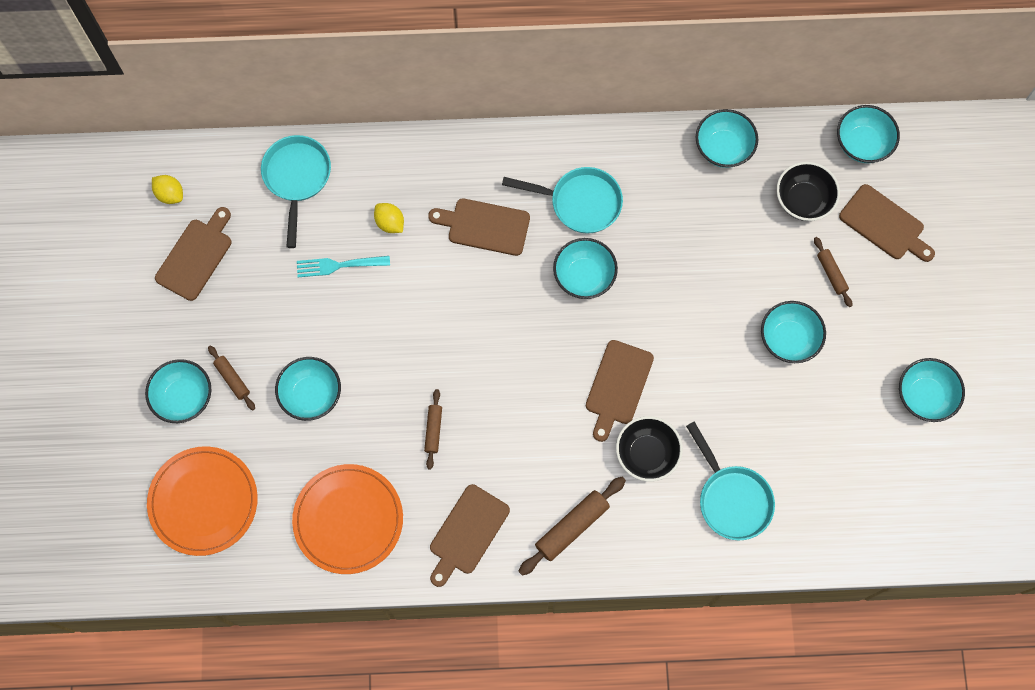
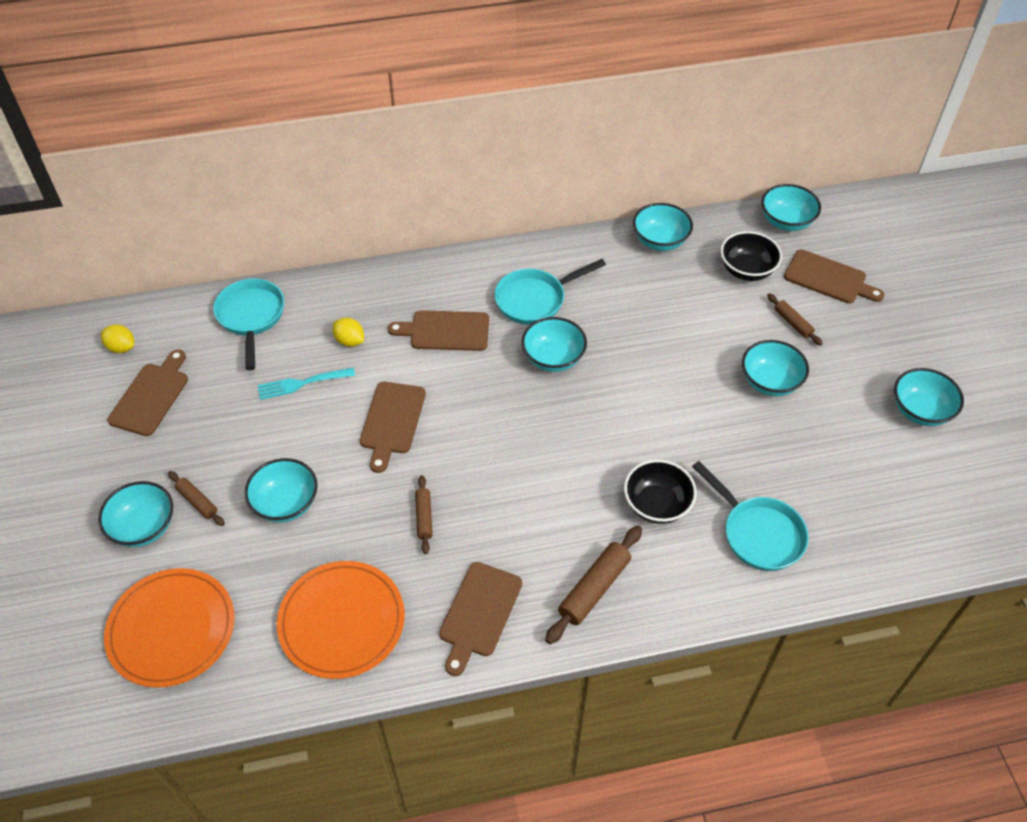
camera: 10 degrees left, 20 degrees down
turquoise pan [502,167,623,233] -> turquoise pan turned 150 degrees clockwise [495,259,606,325]
brown cutting board [586,340,654,442] -> brown cutting board moved to [360,382,426,473]

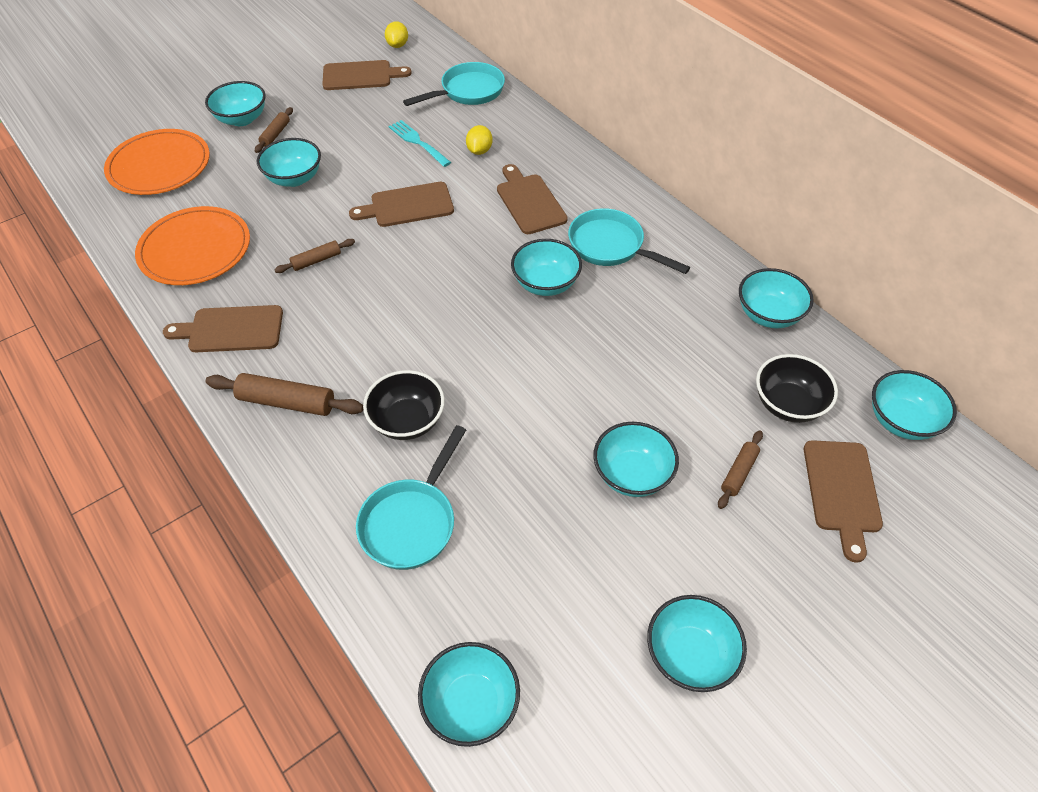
camera: 65 degrees right, 0 degrees up
none -> turquoise bowl [418,642,520,747]

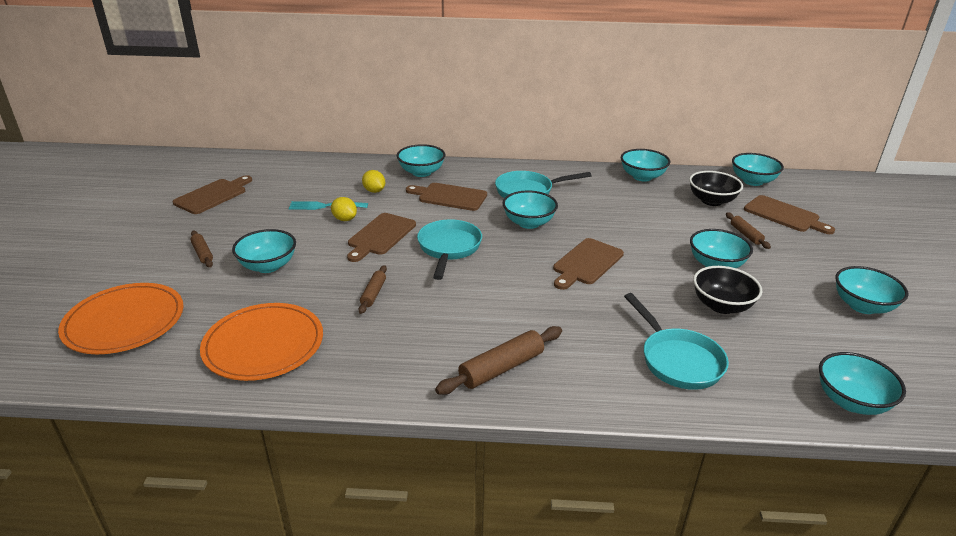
camera: 50 degrees left, 20 degrees down
brown cutting board [163,305,283,352] -> brown cutting board moved to [553,238,624,290]
turquoise bowl [205,81,266,126] -> turquoise bowl moved to [397,144,445,177]
black bowl [363,370,445,440] -> black bowl moved to [693,266,762,314]
yellow lemon [385,21,408,48] -> yellow lemon moved to [331,197,357,221]
turquoise pan [403,62,505,106] -> turquoise pan moved to [417,219,482,280]

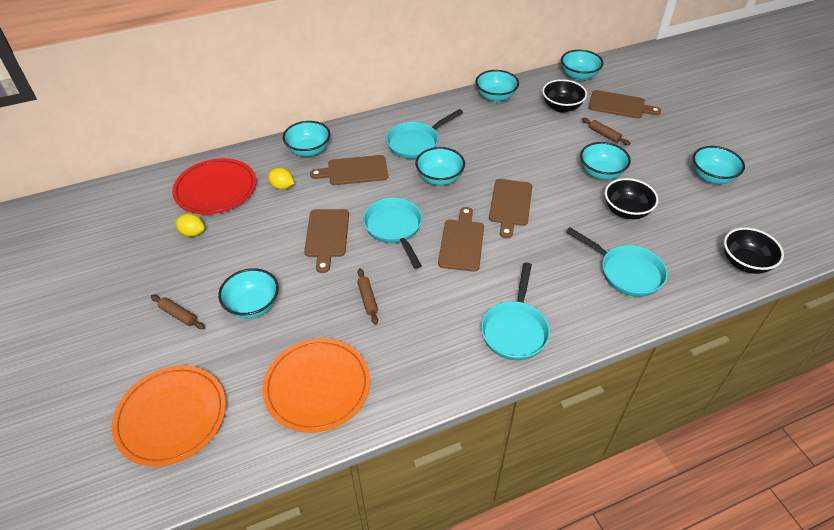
camera: 25 degrees left, 15 degrees up
brown cutting board [173,175,252,214] -> brown cutting board moved to [438,207,484,272]
turquoise fork [289,201,368,210] -> none
yellow lemon [331,197,357,221] -> yellow lemon moved to [175,213,205,237]
brown rolling pin [435,326,562,395] -> turquoise pan [481,262,550,360]
turquoise bowl [819,352,906,415] -> black bowl [724,228,784,274]
none -> red plate [172,158,257,215]

